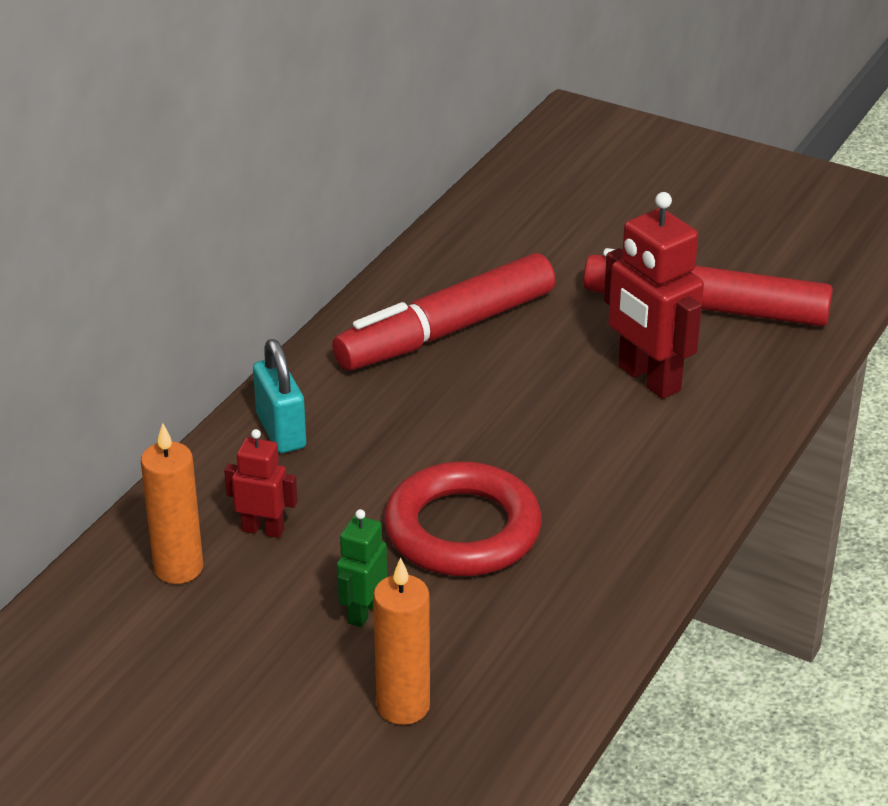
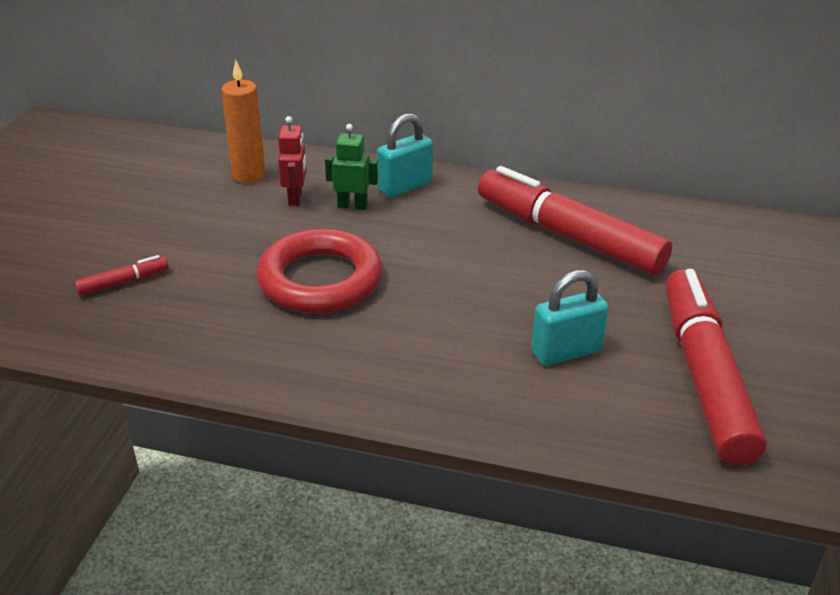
camera: 75 degrees right, 0 degrees up
green robot [337,509,387,627] -> green robot moved to [325,124,378,210]
orange candle [373,558,430,725] -> red marker [74,255,169,296]
red robot [604,192,704,399] -> turquoise padlock [531,270,609,366]

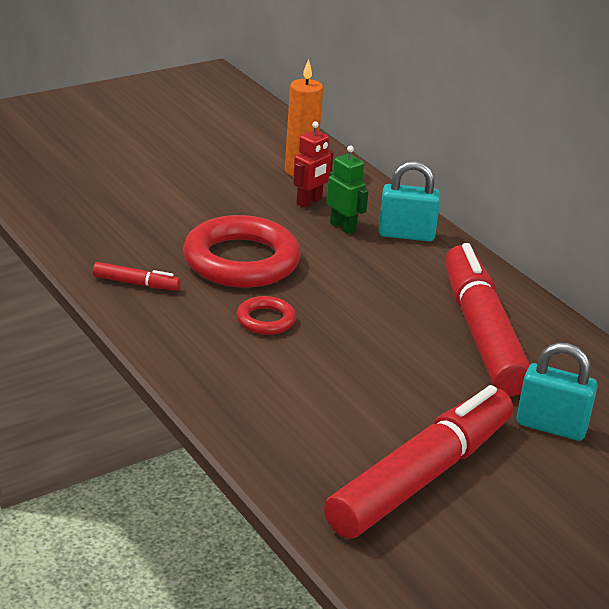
camera: 40 degrees right, 5 degrees down
red marker [74,255,169,296] -> red marker moved to [93,262,180,290]
turquoise padlock [531,270,609,366] -> turquoise padlock moved to [516,342,598,441]
none -> red ring [237,296,296,335]

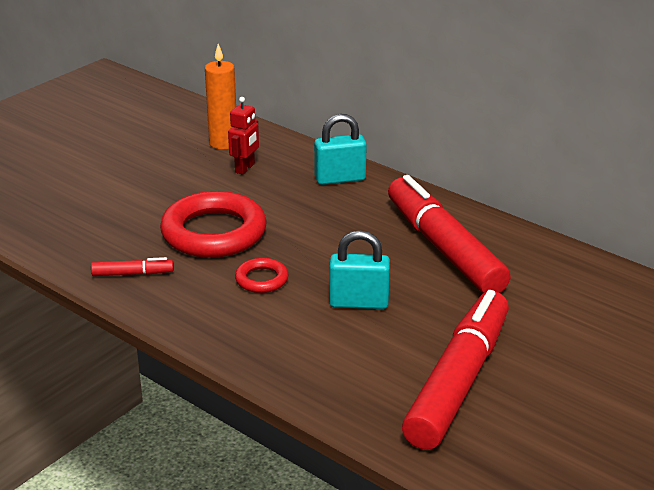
camera: 15 degrees left, 0 degrees up
green robot [327,145,369,235] -> none
turquoise padlock [516,342,598,441] -> turquoise padlock moved to [329,230,390,309]

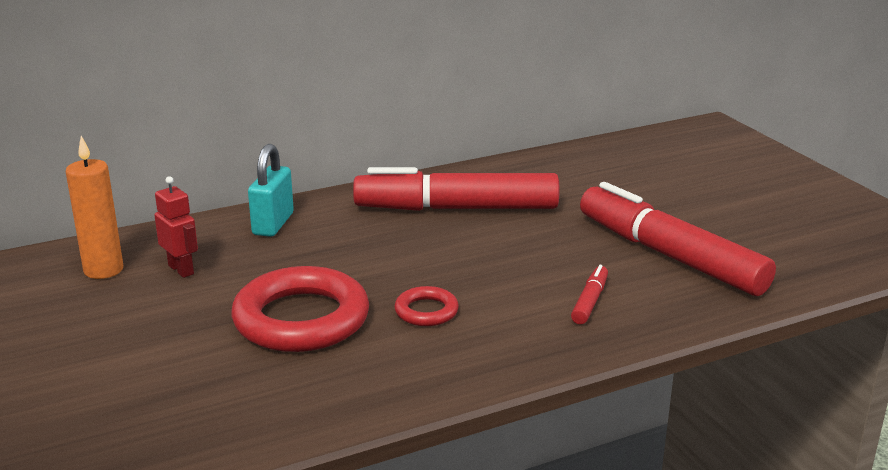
camera: 65 degrees left, 5 degrees down
red marker [91,257,174,276] -> red marker moved to [571,265,608,324]
turquoise padlock [329,230,390,309] -> none

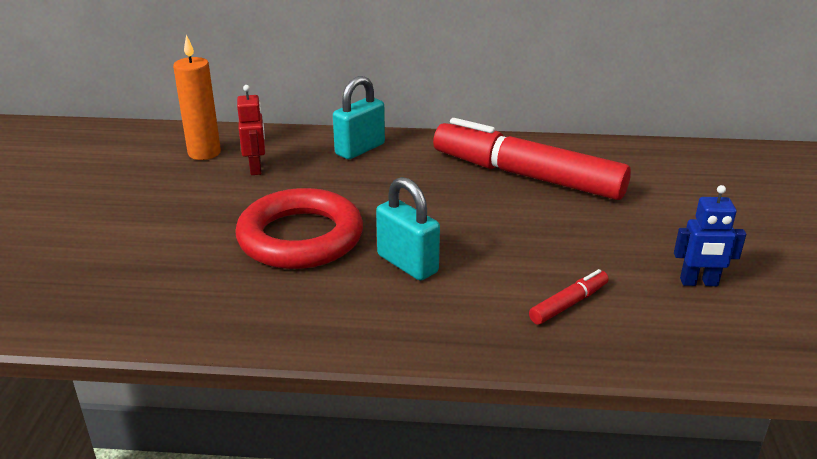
camera: 30 degrees right, 5 degrees up
red ring [394,286,459,326] -> turquoise padlock [376,177,440,281]
red marker [580,182,776,296] -> blue robot [674,185,746,286]

